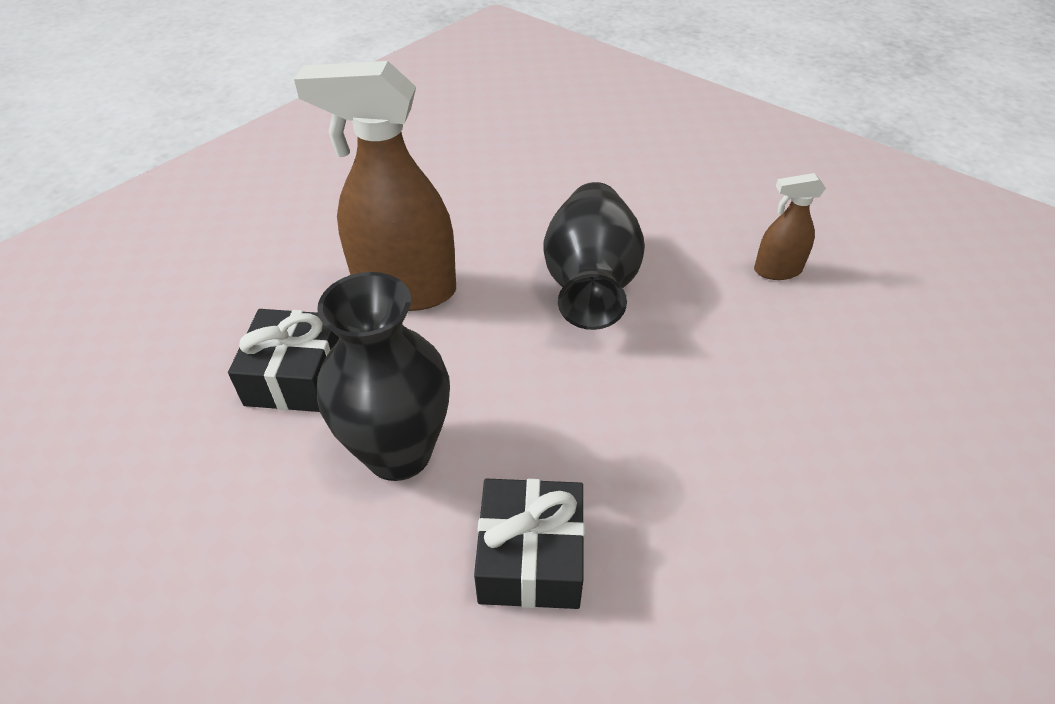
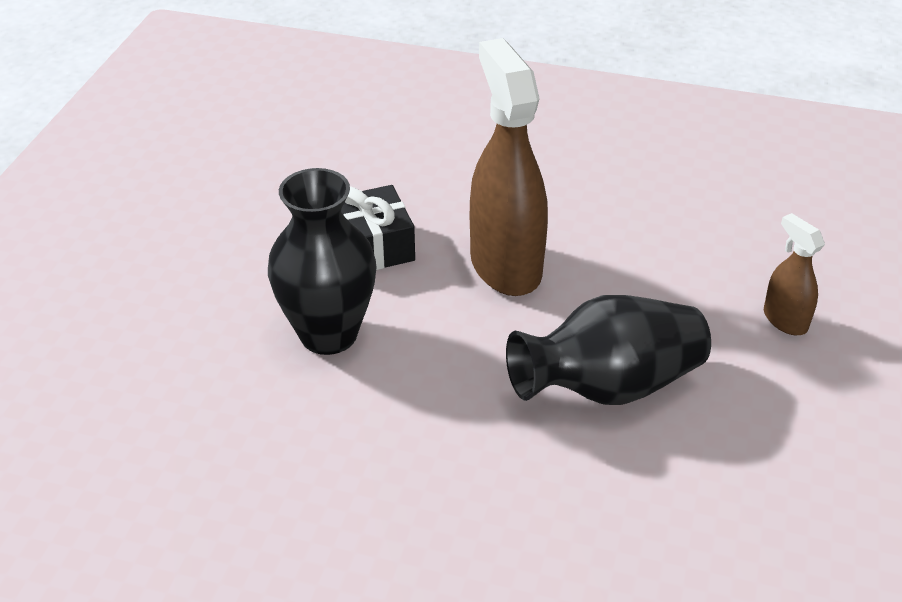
camera: 65 degrees right, 5 degrees down
black gift [474,478,585,609] -> none
brown spray bottle [754,173,826,280] -> brown spray bottle moved to [764,213,825,335]

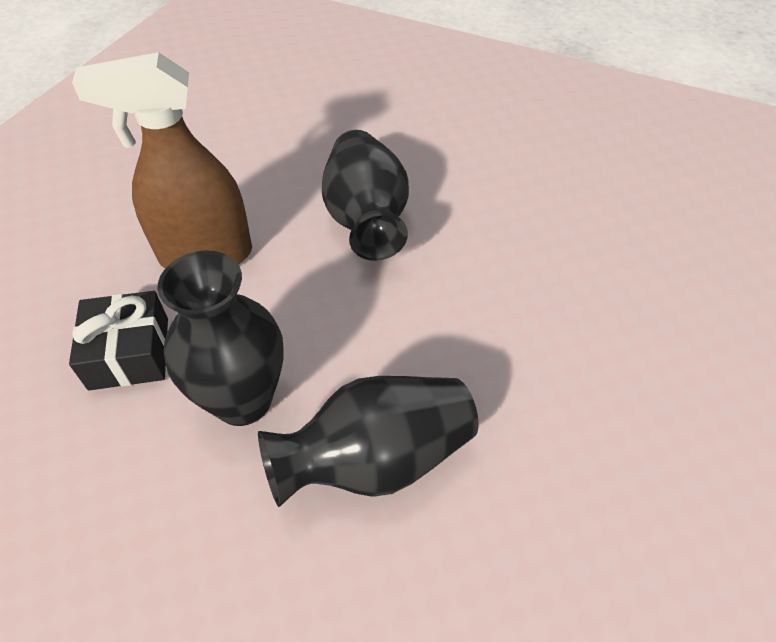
camera: 80 degrees left, 10 degrees up
brown spray bottle [764,213,825,335] -> none
none -> black vase [258,376,479,507]

